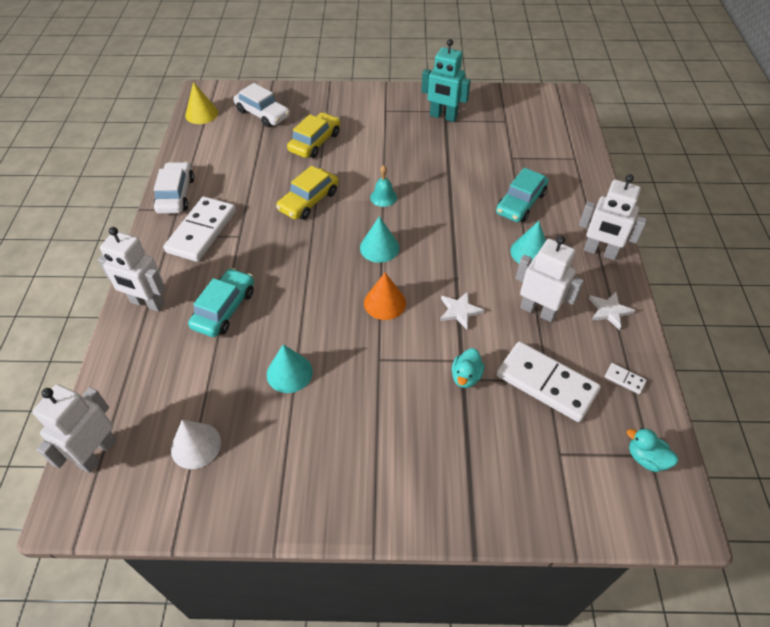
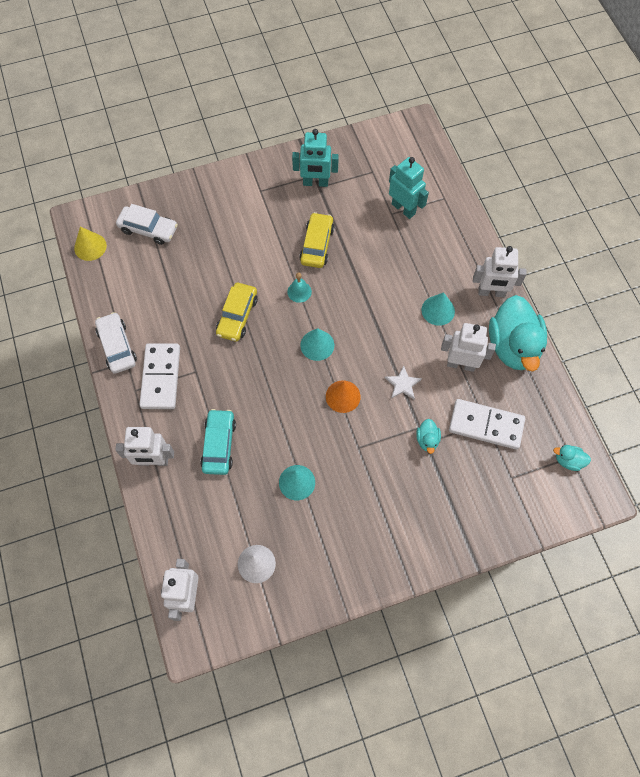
camera: 20 degrees left, 15 degrees up
yellow car [287,112,340,158] -> yellow car moved to [299,212,334,268]
turquoise car [496,168,548,222] -> none
white star [589,292,636,330] -> turquoise duck [489,295,547,372]
white domino [605,363,647,394] -> none
none -> turquoise robot [389,157,429,219]

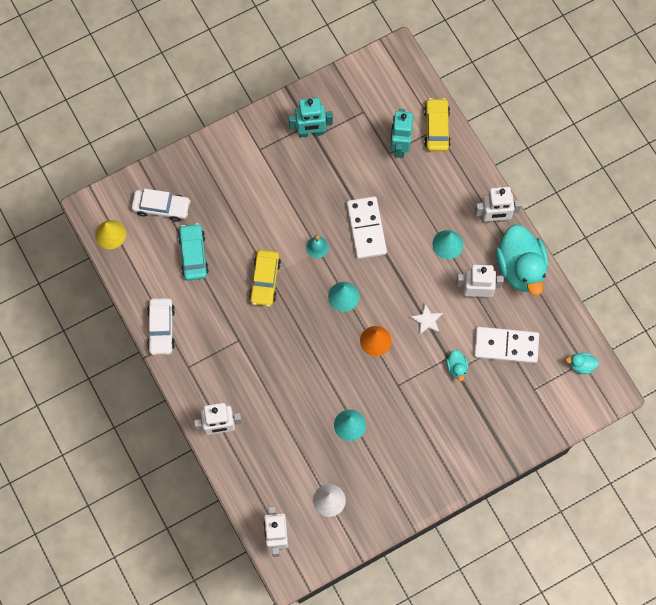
camera: 10 degrees left, 5 degrees up
white car [95,312,137,374] -> white car turned 150 degrees counterclockwise [147,298,175,355]
white domino [140,343,180,409] -> white domino moved to [347,196,387,259]
turquoise car [200,409,236,475] -> turquoise car moved to [178,223,209,280]
yellow car [299,212,334,268] -> yellow car moved to [424,98,451,152]
turquoise robot [389,157,429,219] -> turquoise robot turned 120 degrees counterclockwise [391,109,413,158]

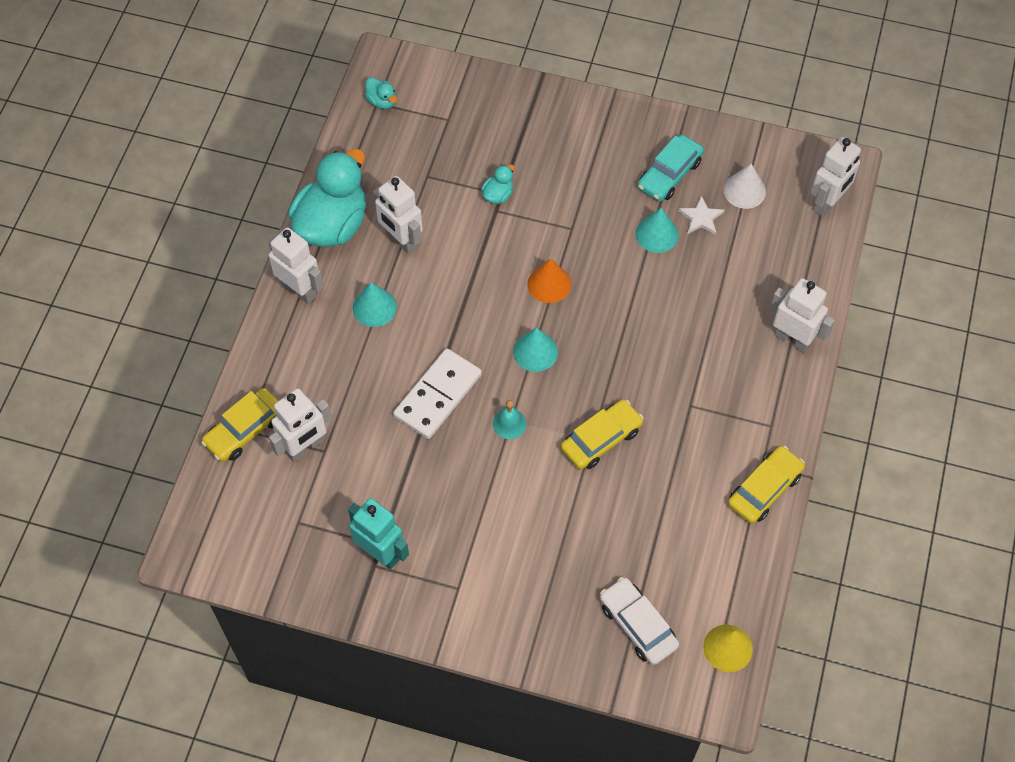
camera: 135 degrees left, 10 degrees down
white car [147,298,175,355] -> yellow car [728,446,805,524]
turquoise car [178,223,209,280] -> turquoise car moved to [638,135,704,201]
turquoise robot [391,109,413,158] -> white robot [269,389,332,462]
white star [410,304,443,335] -> white star moved to [678,195,725,235]
white domino [474,327,539,363] -> none

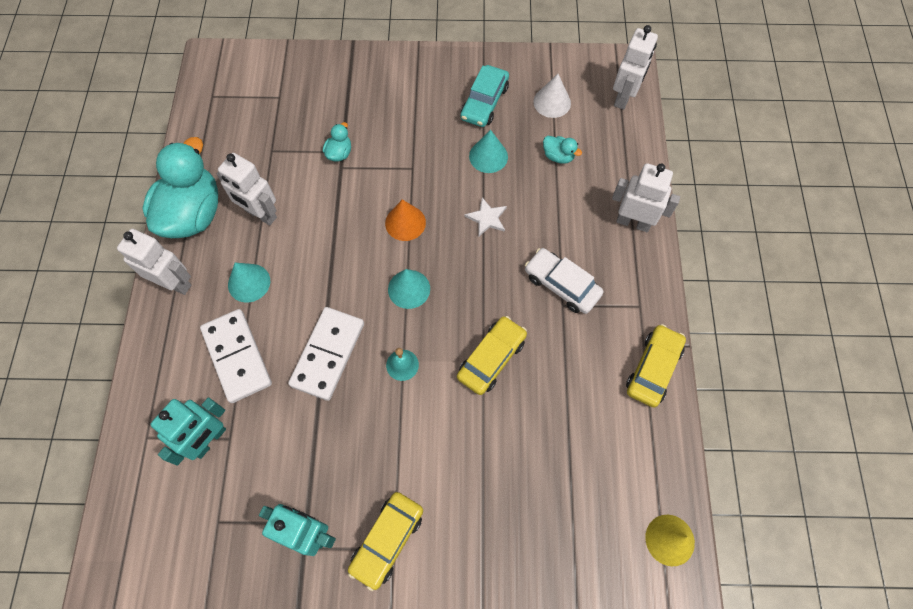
camera: 15 degrees left, 5 degrees up
yellow car [201,388,279,462] -> yellow car moved to [348,492,423,591]
white robot [269,389,332,462] -> turquoise robot [150,397,226,466]
turquoise duck [365,77,397,109] -> turquoise duck moved to [543,136,582,164]
white car [600,577,679,665] -> white car moved to [525,248,603,314]
white star [678,195,725,235] -> white star moved to [465,197,507,236]
none -> white domino [200,309,272,403]

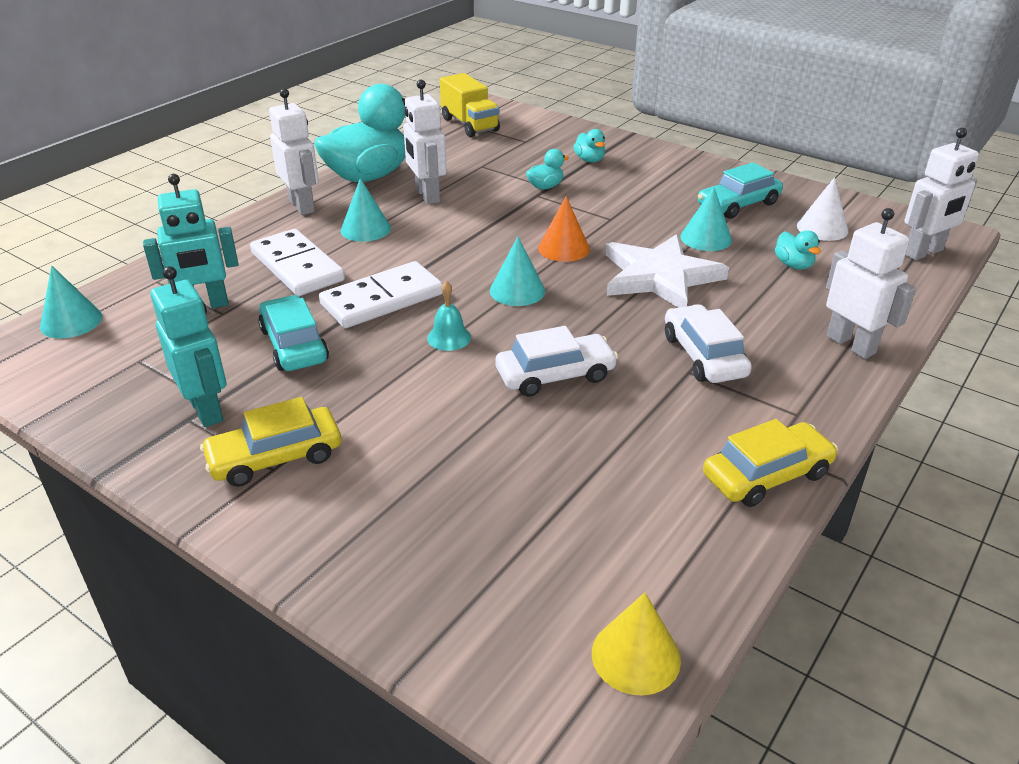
camera: 35 degrees right, 30 degrees down
white domino [200,309,272,403] -> white domino turned 45 degrees counterclockwise [250,229,345,296]
yellow car [457,316,527,395] -> white car [495,326,618,397]
white star [465,197,507,236] -> white star [606,234,729,308], size x2.18
none -> turquoise cone [40,265,102,338]
none -> turquoise car [258,295,329,371]
none -> yellow truck [440,73,500,137]
none -> turquoise duck [573,129,605,163]

